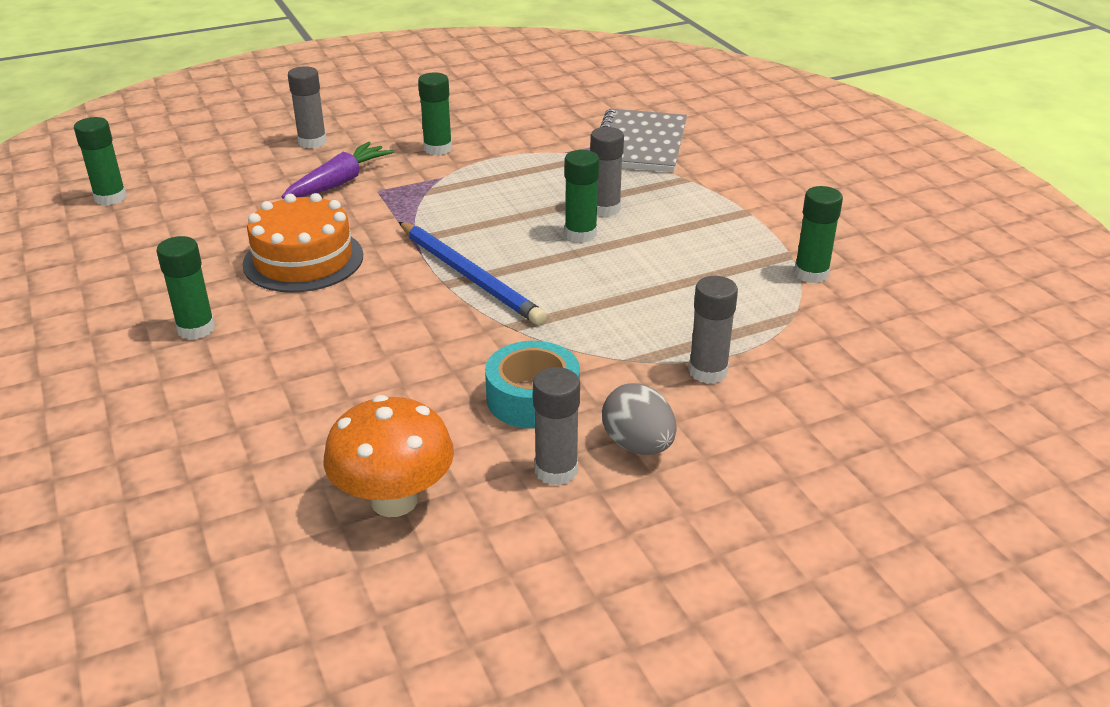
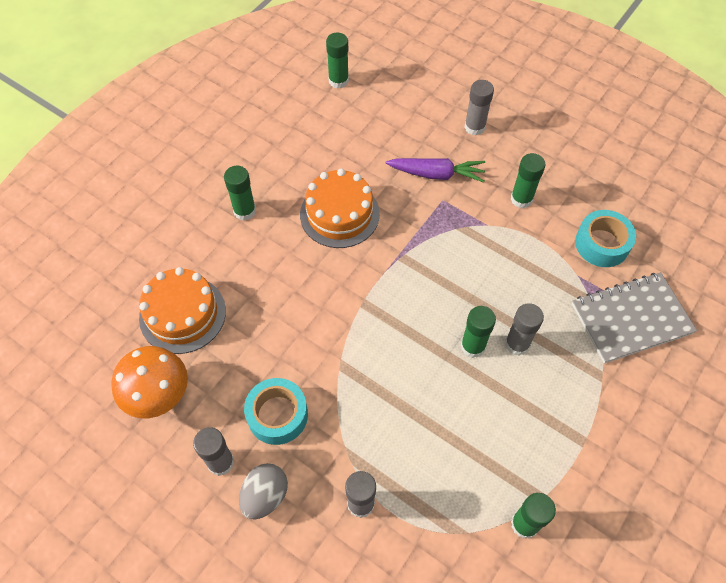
camera: 60 degrees right, 25 degrees up
blue pencil [399,222,547,325] -> none
none -> orange cake [139,267,226,354]
none -> turquoise tape [575,210,636,267]

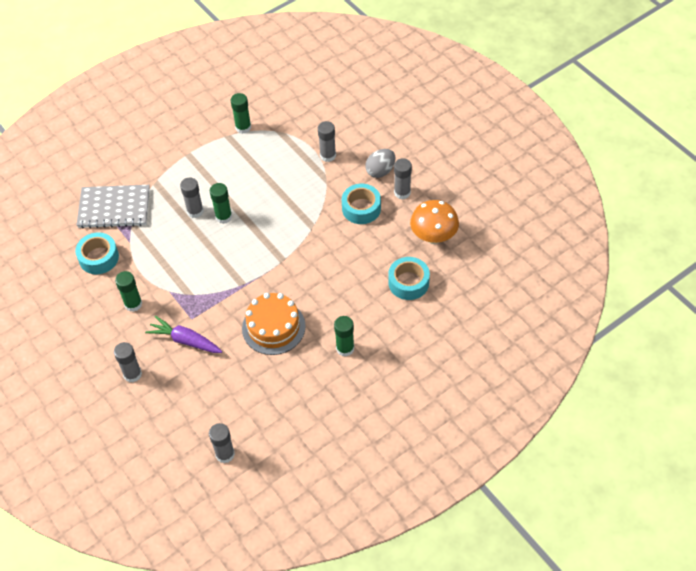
camera: 160 degrees left, 5 degrees down
orange cake [139,267,226,354] -> turquoise tape [388,257,430,300]
green glue stick [326,33,349,89] -> grey glue stick [209,423,235,463]

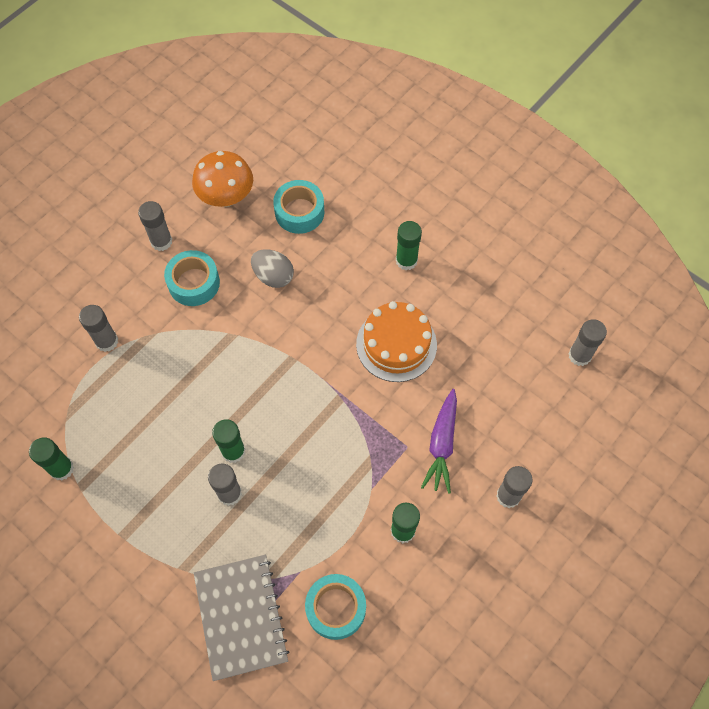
camera: 105 degrees left, 10 degrees up
grey egg [365,149,395,178] -> grey egg moved to [251,249,294,288]

